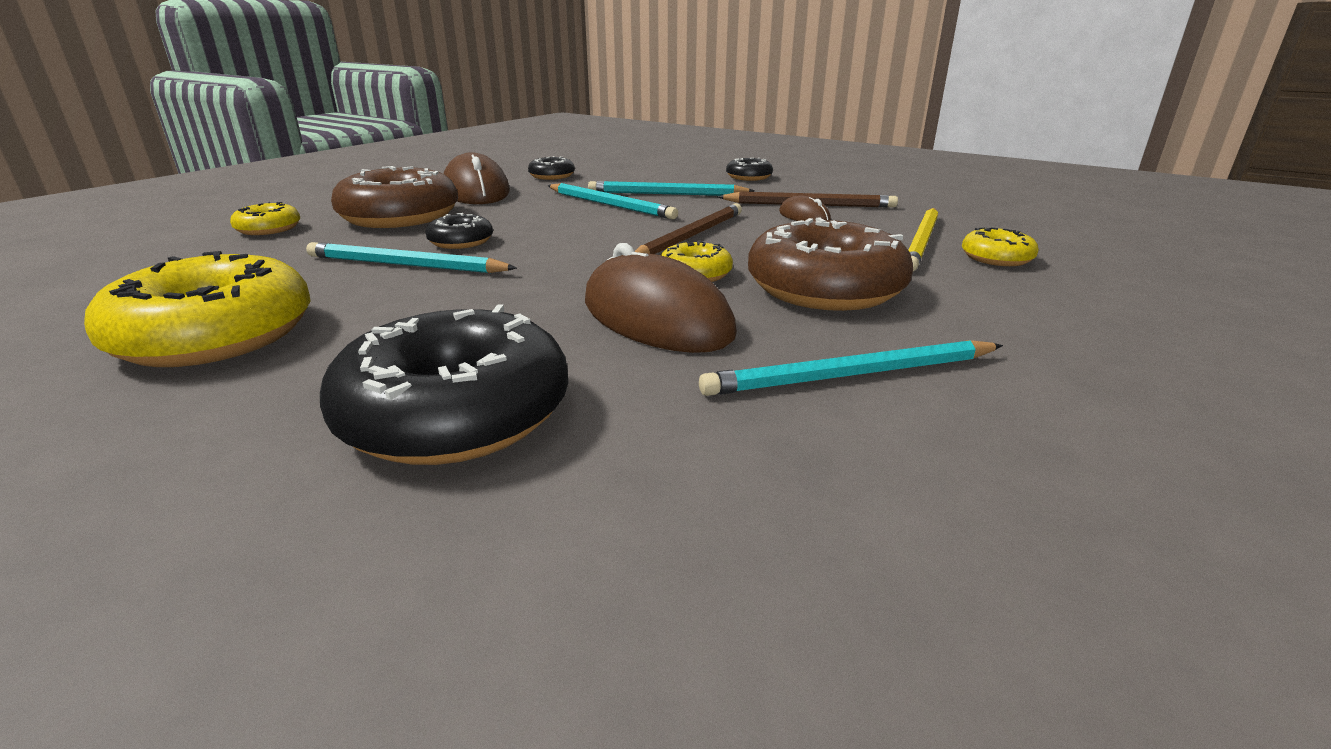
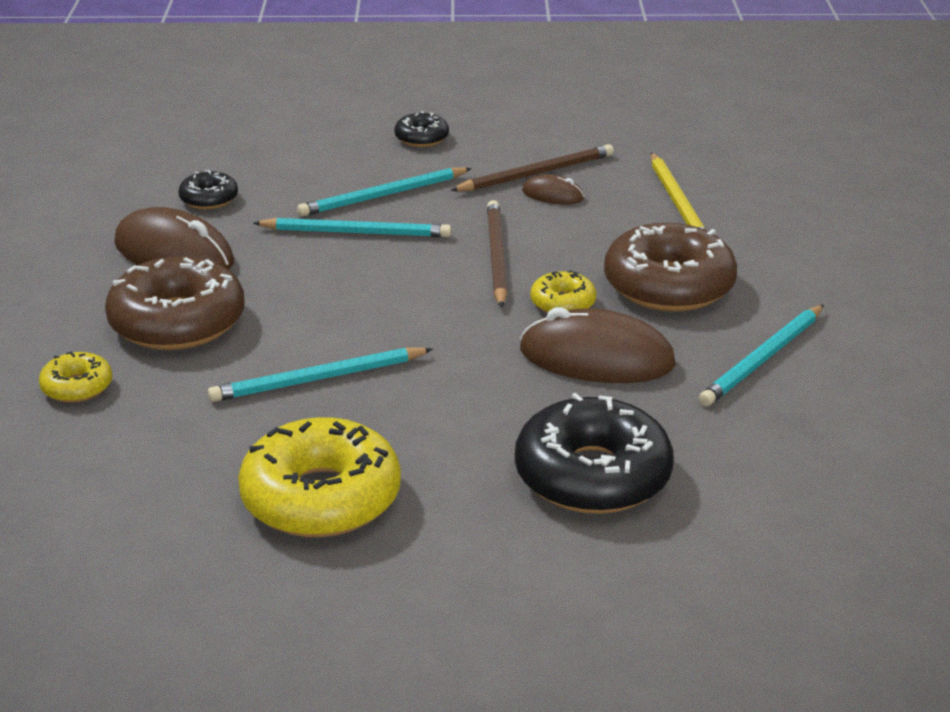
camera: 35 degrees left, 5 degrees up
black donut [425,213,493,249] -> none
yellow donut [962,227,1039,266] -> none

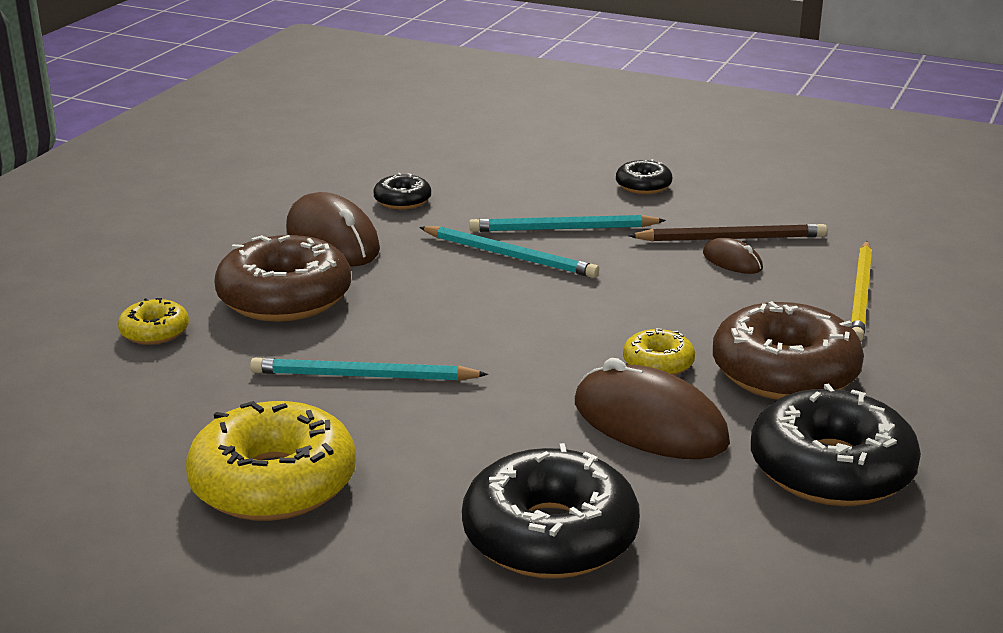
camera: 25 degrees right, 5 degrees down
brown pencil [487,200,507,308] -> none
turquoise pencil [699,304,824,406] -> black donut [751,384,921,506]

